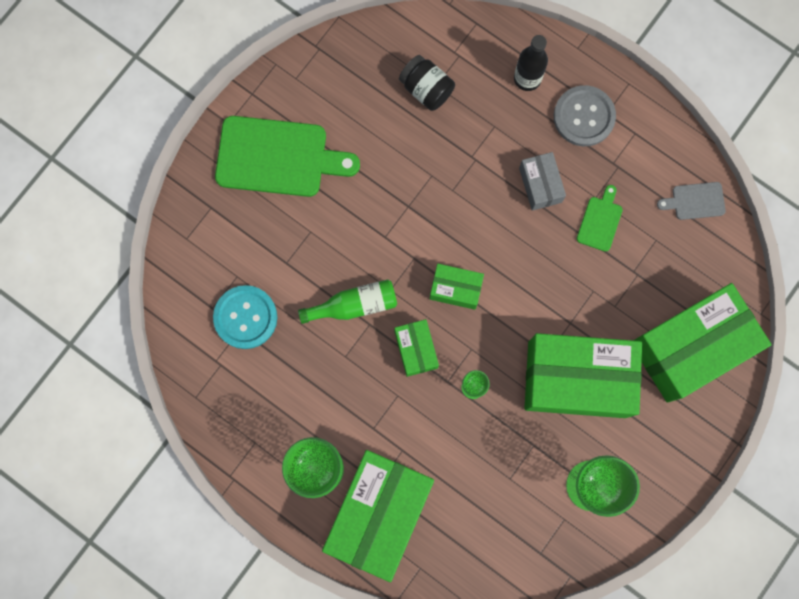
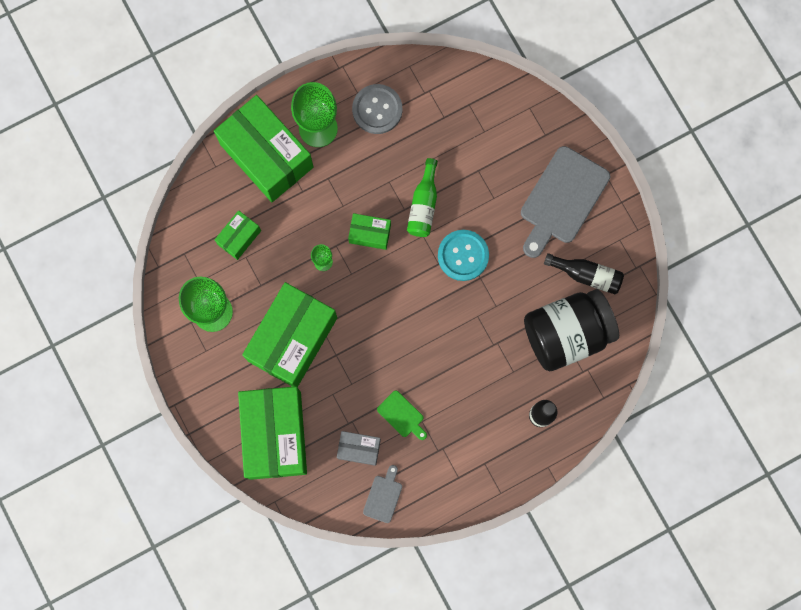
camera: 115 degrees right, 0 degrees up
turquoise button [213,285,277,349] -> turquoise button moved to [438,230,489,281]
green cutting board [215,116,360,197] -> grey cutting board [521,146,610,258]
black jar [399,55,455,111] -> black jar [524,289,619,371], size x1.98
green box [430,264,484,310] -> green box moved to [215,210,261,260]
grey box [519,152,566,211] -> grey box moved to [337,431,381,466]
grey button [554,85,616,146] -> grey button moved to [352,84,402,134]
none -> black bottle [544,253,624,294]

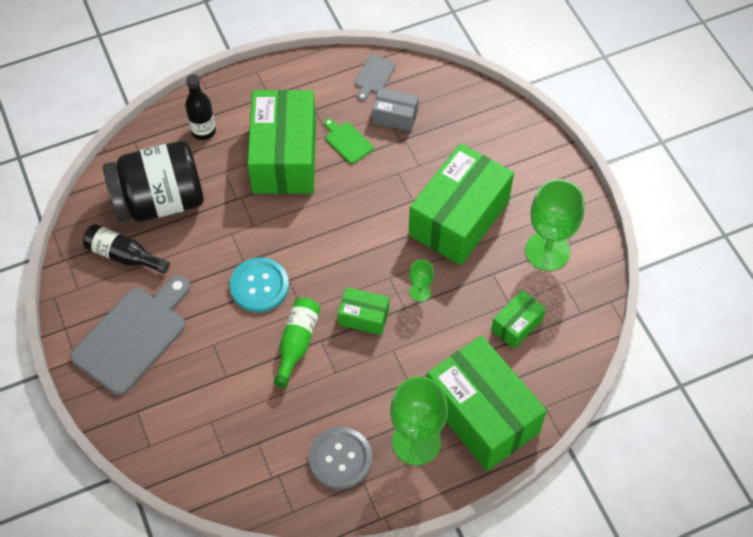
camera: 175 degrees left, 20 degrees down
green box [238,386,307,480] -> green box moved to [247,90,316,194]

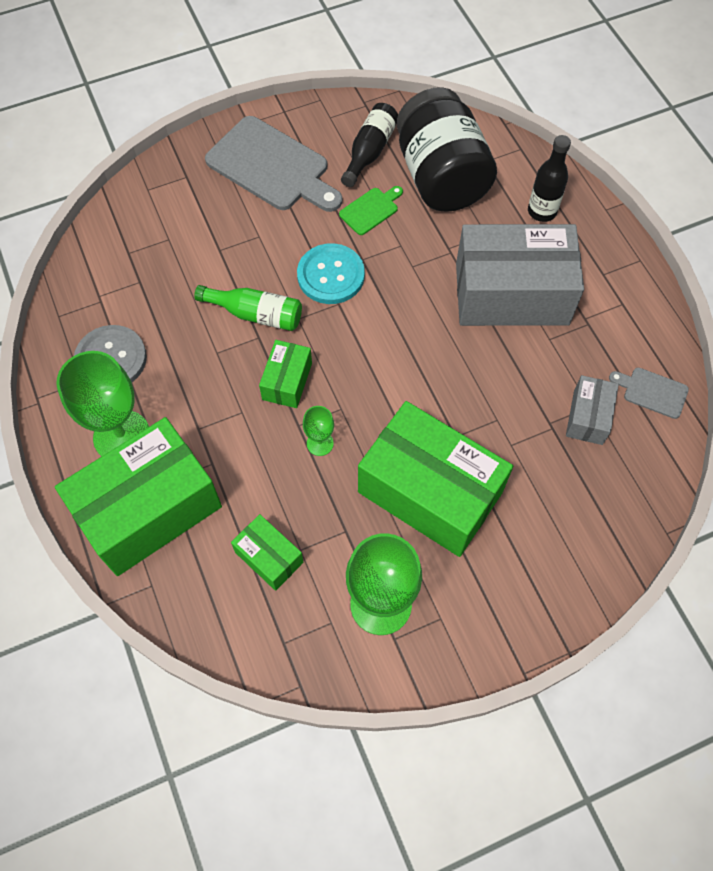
camera: 90 degrees right, 5 degrees up
green box [247,90,316,194] -> grey box [456,224,584,326]
green cutting board [324,118,373,164] -> green cutting board moved to [339,186,403,235]

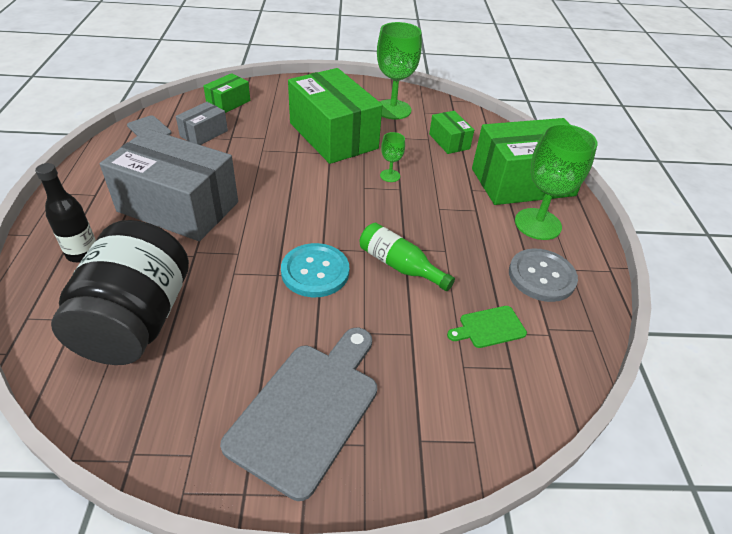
camera: 160 degrees left, 20 degrees down
grey cutting board [205,116,342,212] -> grey cutting board turned 60 degrees clockwise [220,328,377,501]
green box [259,340,312,408] -> green box moved to [203,73,250,113]
green cutting board [339,186,403,235] -> green cutting board moved to [447,306,527,348]
black bottle [341,103,398,187] -> none

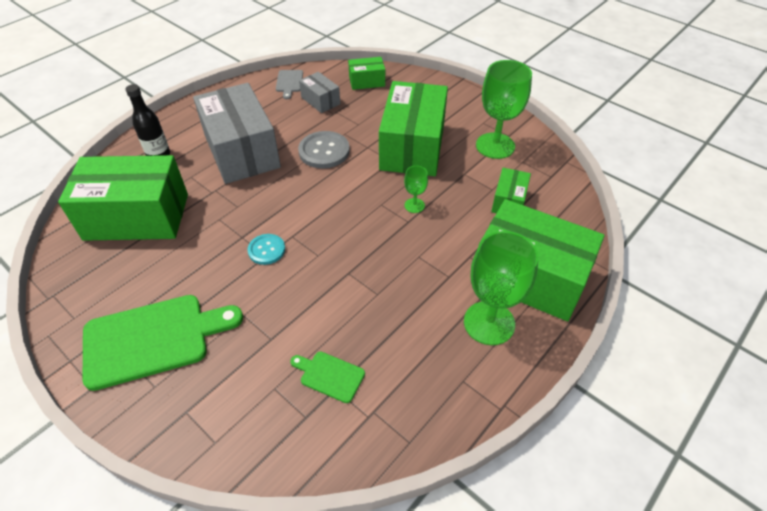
camera: 45 degrees right, 5 degrees up
black jar [51,220,189,365] -> green box [58,155,188,241]
grey box [176,102,228,145] -> grey box turned 60 degrees clockwise [299,72,340,113]
grey cutting board [220,328,377,501] -> green cutting board [83,295,243,391]
turquoise button [281,243,349,297] -> turquoise button [247,234,285,265], size x0.62
green bottle [359,223,455,291] -> none
grey button [509,248,578,302] -> grey button moved to [298,131,350,169]

